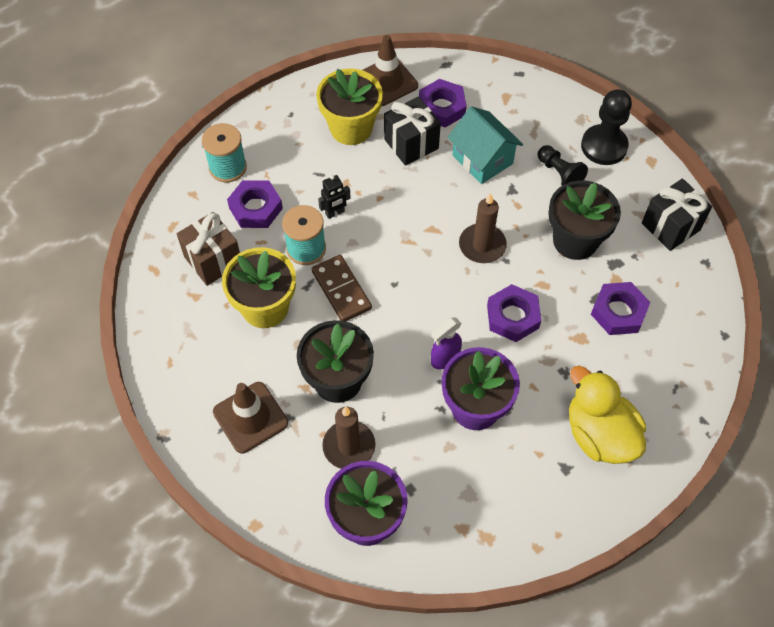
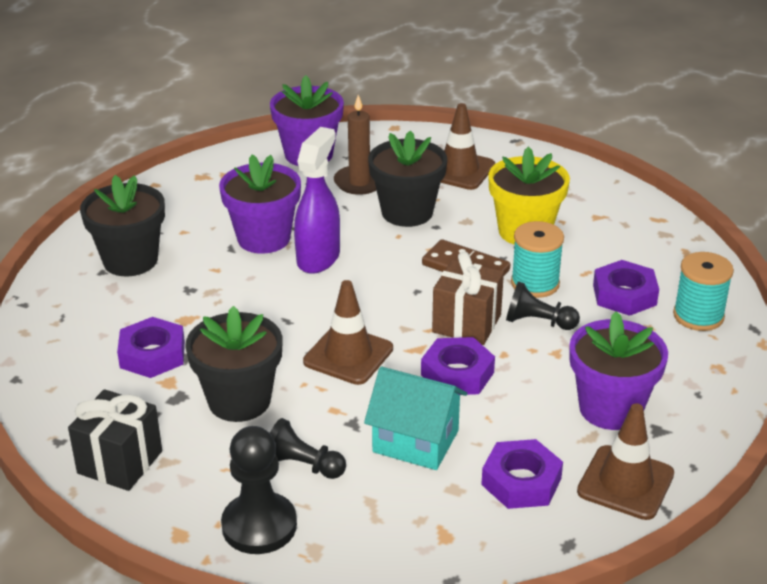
camera: 150 degrees right, 25 degrees down
brown gift [177,212,240,286] -> brown gift moved to [432,252,504,345]
yellow flower pot [316,68,383,145] -> purple flower pot [569,311,668,430]
black robot [318,175,351,219] -> black pawn [506,281,580,330]
black gift [384,96,441,166] -> none
purple spray bottle [431,317,462,369] -> purple spray bottle [294,127,340,274], size x1.61
brown candle [459,193,507,263] -> brown traffic cone [303,280,393,385]
purple nut [487,284,541,342] -> purple nut moved to [421,337,495,395]
yellow duck [569,366,646,464] -> black flower pot [80,175,165,276]

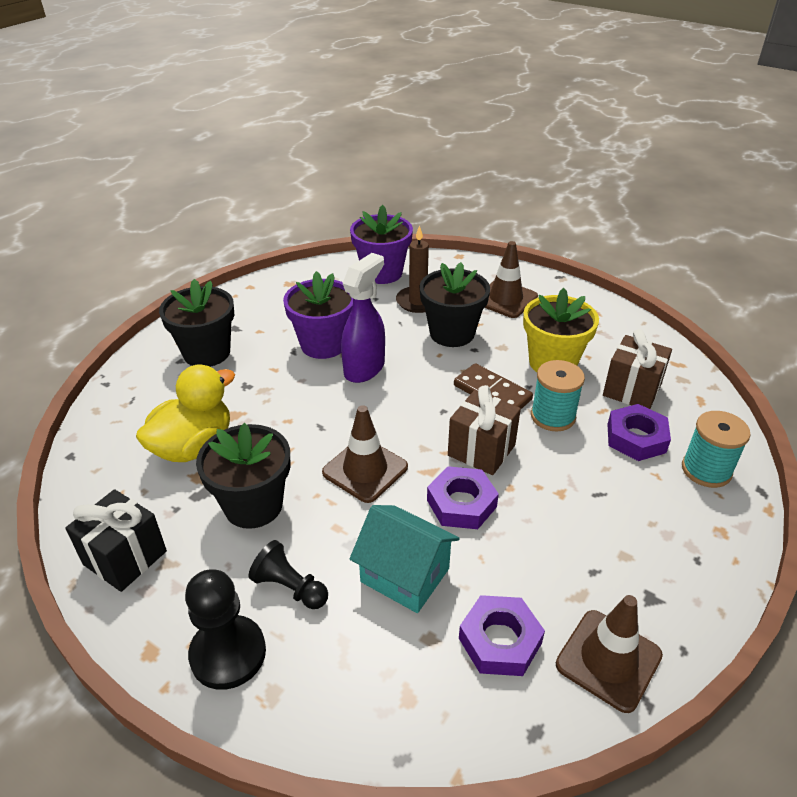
camera: 10 degrees right, 5 degrees up
purple nut [117,317,185,378] -> yellow duck [136,364,235,462]
black pawn [506,281,580,330] -> none
purple flower pot [569,311,668,430] -> none
none -> brown gift [603,329,672,409]

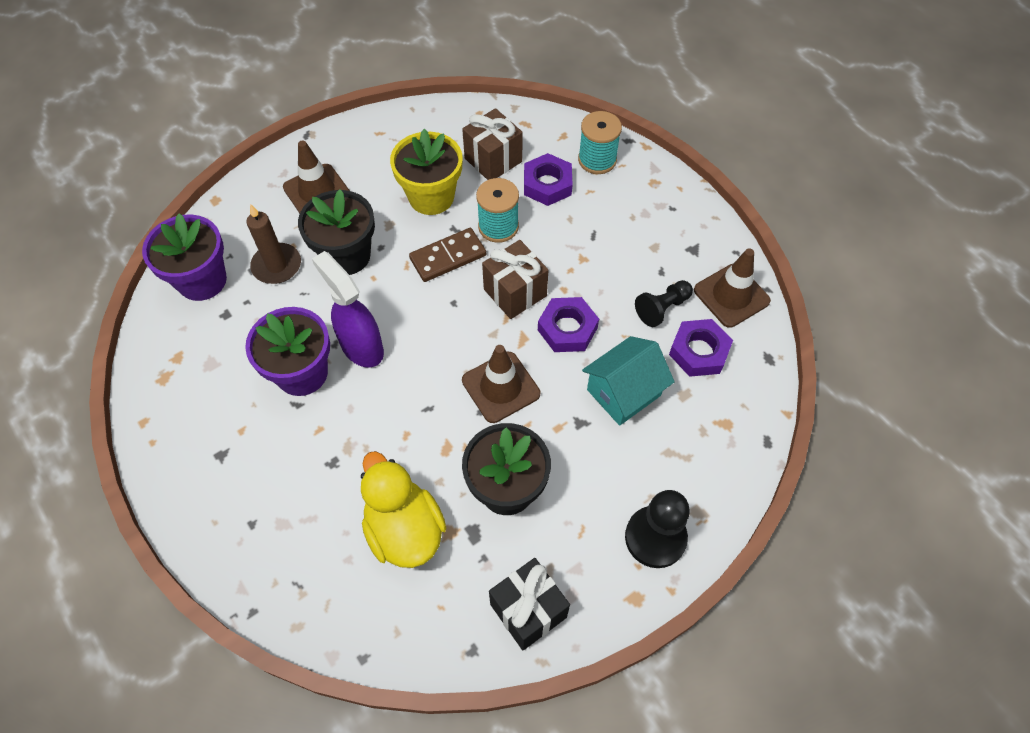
camera: 70 degrees left, 20 degrees up
black flower pot [159,279,234,367] -> none
black pawn [249,540,328,609] -> black pawn moved to [635,280,693,327]

